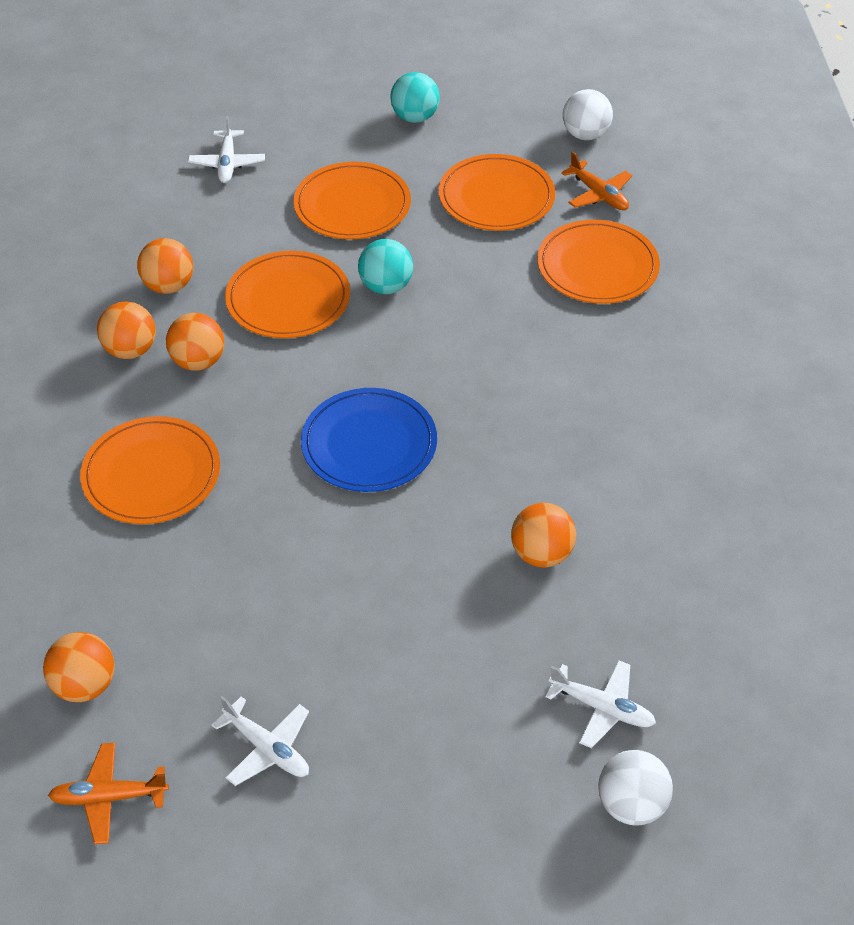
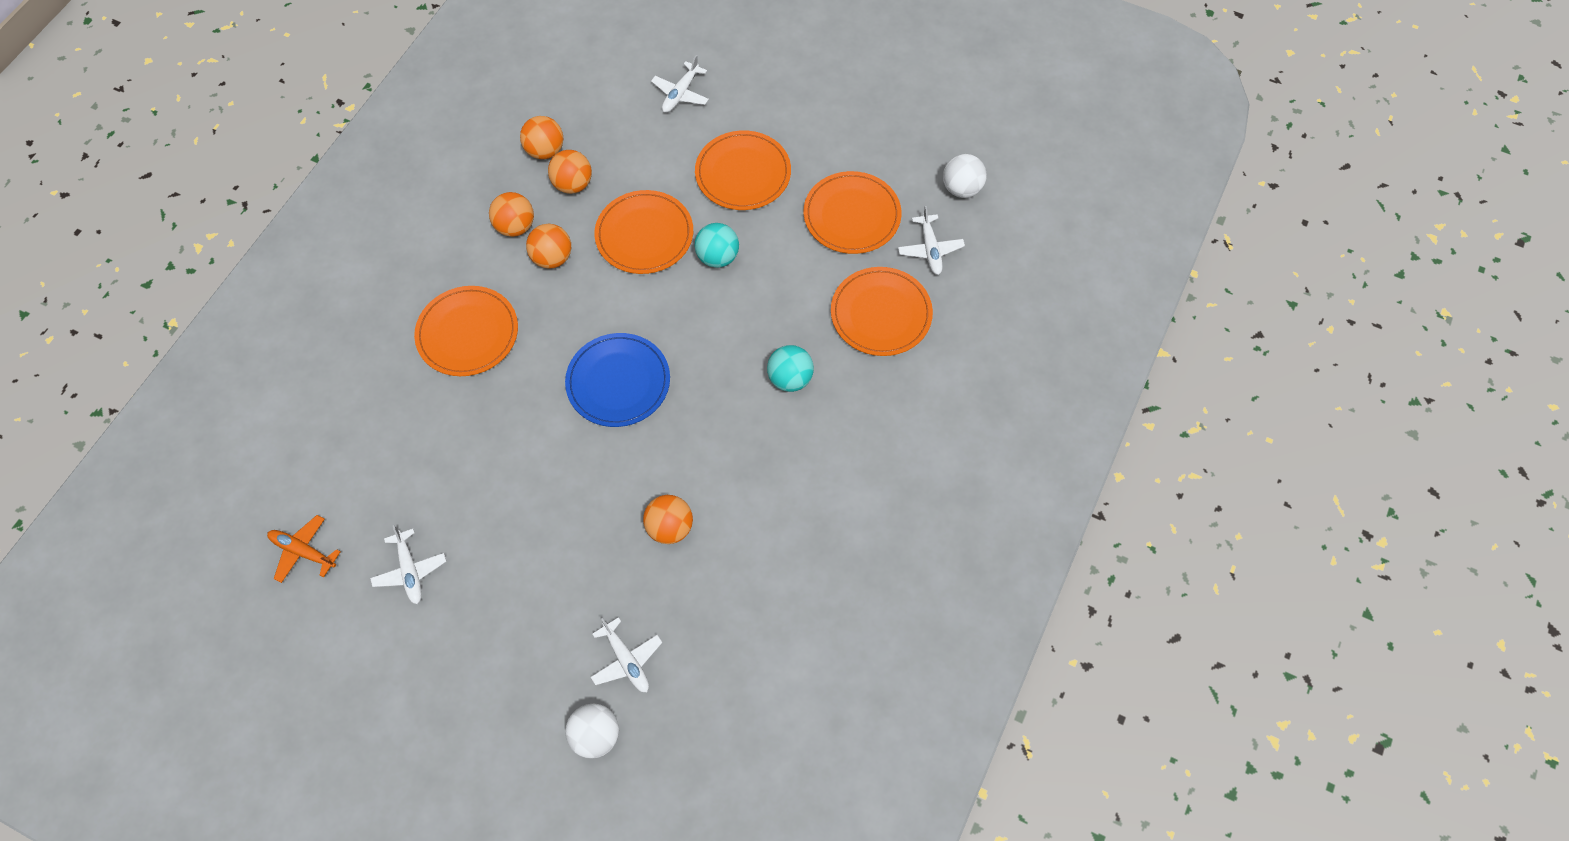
camera: 30 degrees right, 15 degrees up
orange ball [43,632,115,702] -> orange ball moved to [520,116,563,159]
turquoise ball [390,72,440,123] -> turquoise ball moved to [767,345,814,392]
orange plane [561,151,632,210] -> white plane [898,206,965,275]

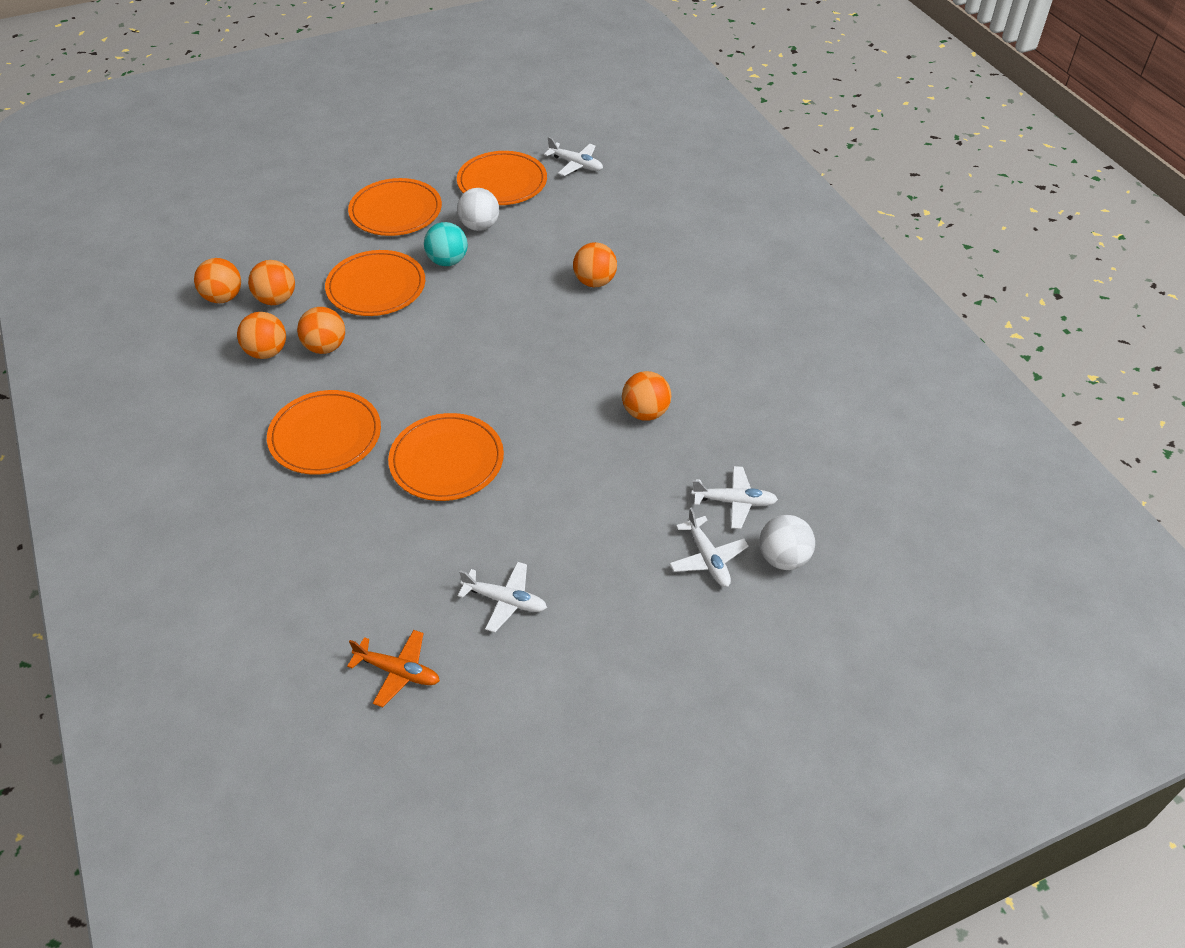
camera: 50 degrees left, 15 degrees down
orange plane [267,515,341,583] -> orange plane turned 135 degrees counterclockwise [347,630,440,707]
blue plate [565,333,670,427] -> none
white plane [651,55,709,113] -> white plane moved to [669,508,749,587]
turquoise ball [767,345,814,392] -> orange ball [573,242,617,287]
orange plate [831,267,933,356] -> orange plate moved to [388,413,504,501]
white ball [943,154,987,198] -> white ball moved to [457,188,499,231]

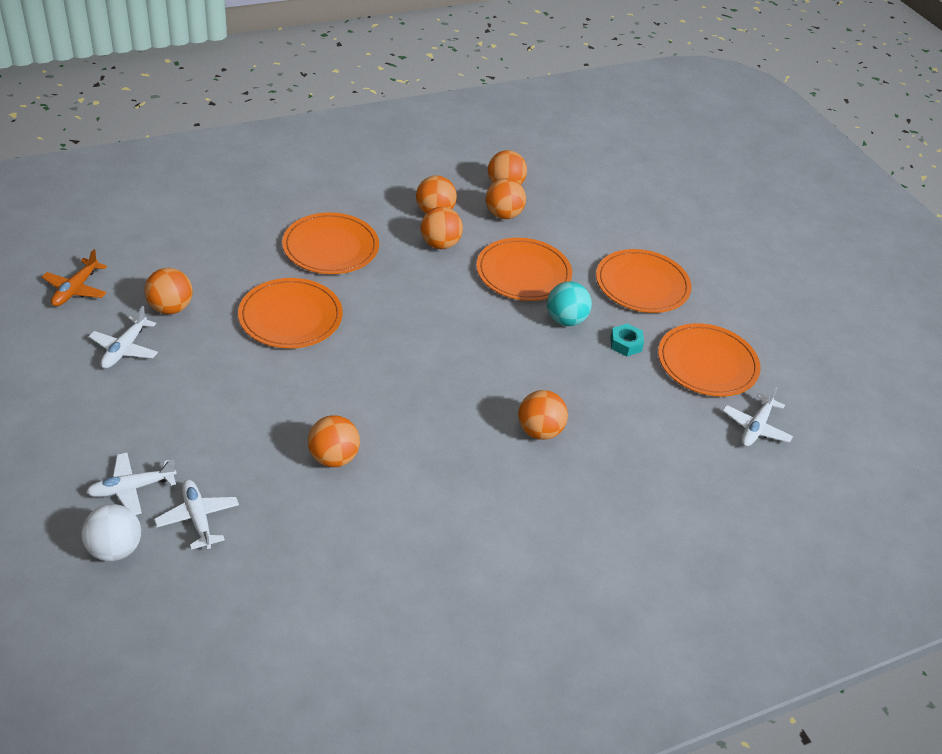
camera: 85 degrees right, 5 degrees down
white ball [457,188,499,231] -> turquoise nut [610,324,644,356]
white plane [691,466,778,529] -> white plane turned 150 degrees clockwise [154,480,239,550]
none -> orange ball [144,268,192,314]

